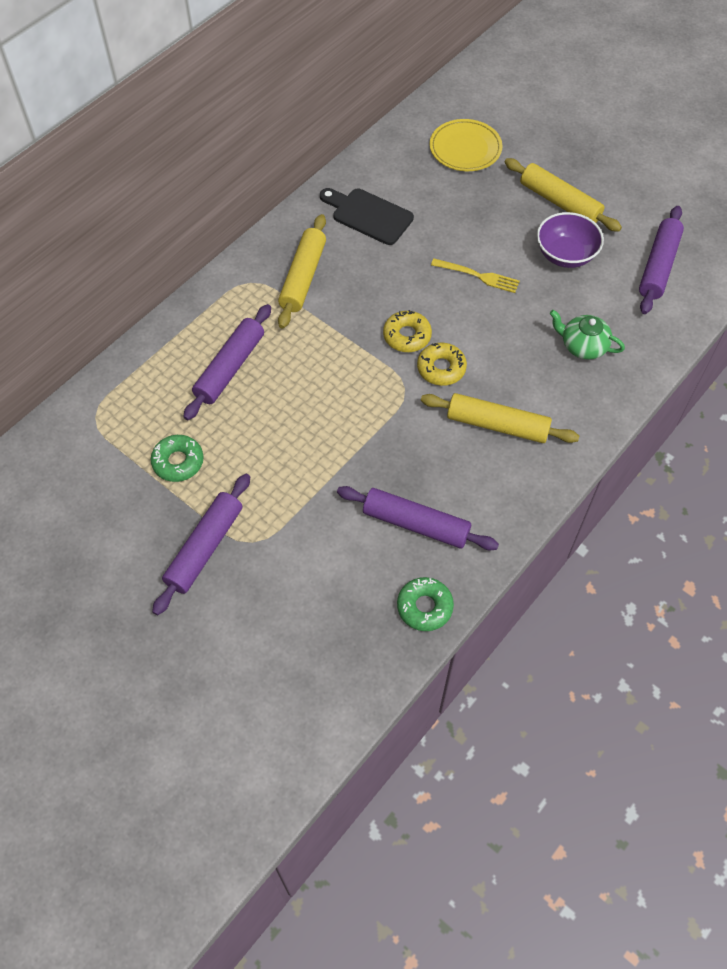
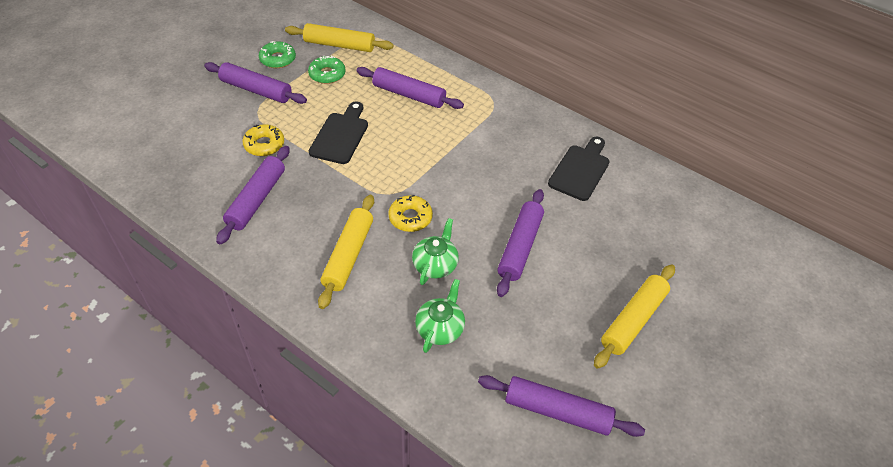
camera: 85 degrees right, 10 degrees down
yellow rolling pin [278,214,326,328] -> yellow rolling pin moved to [285,23,394,52]
yellow donut [383,310,432,352] -> yellow donut moved to [243,124,284,156]
green donut [397,577,454,631] -> green donut moved to [259,41,296,68]
yellow plate [430,119,503,171] -> none
yellow fork [431,259,520,293] -> purple rolling pin [497,189,544,297]
purple bowl [537,212,604,268] -> none
none -> black cutting board [309,101,368,164]
none -> green teapot [412,218,459,285]

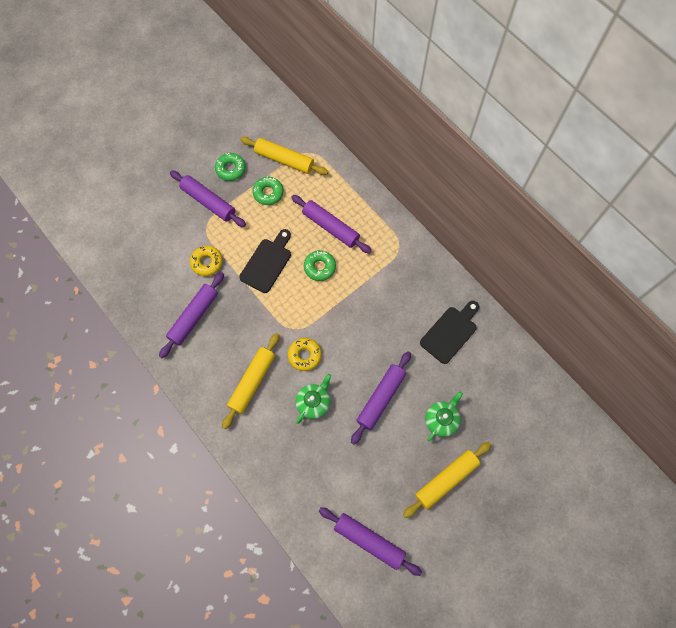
camera: 15 degrees right, 20 degrees up
green teapot [415,279,465,353] -> green teapot moved to [425,392,463,442]
none -> green donut [304,250,336,281]

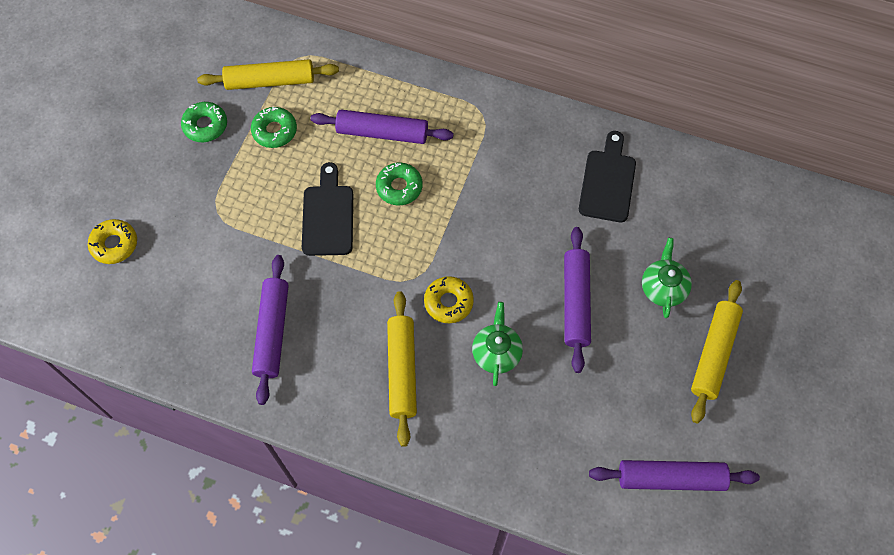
camera: 30 degrees left, 5 degrees down
purple rolling pin [170,170,246,227] -> none
yellow donut [190,246,222,276] -> yellow donut moved to [88,219,137,264]

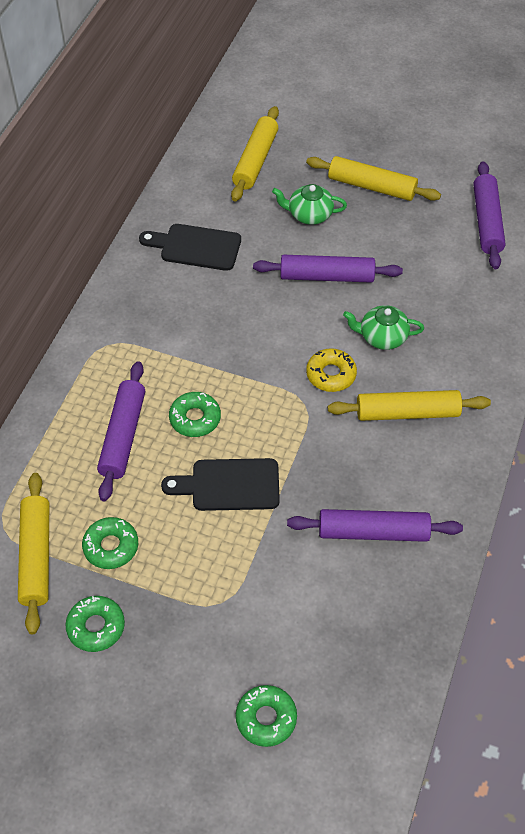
camera: 90 degrees left, 10 degrees down
yellow donut [88,219,137,264] -> green donut [236,685,297,747]
none -> yellow rolling pin [231,106,279,201]

